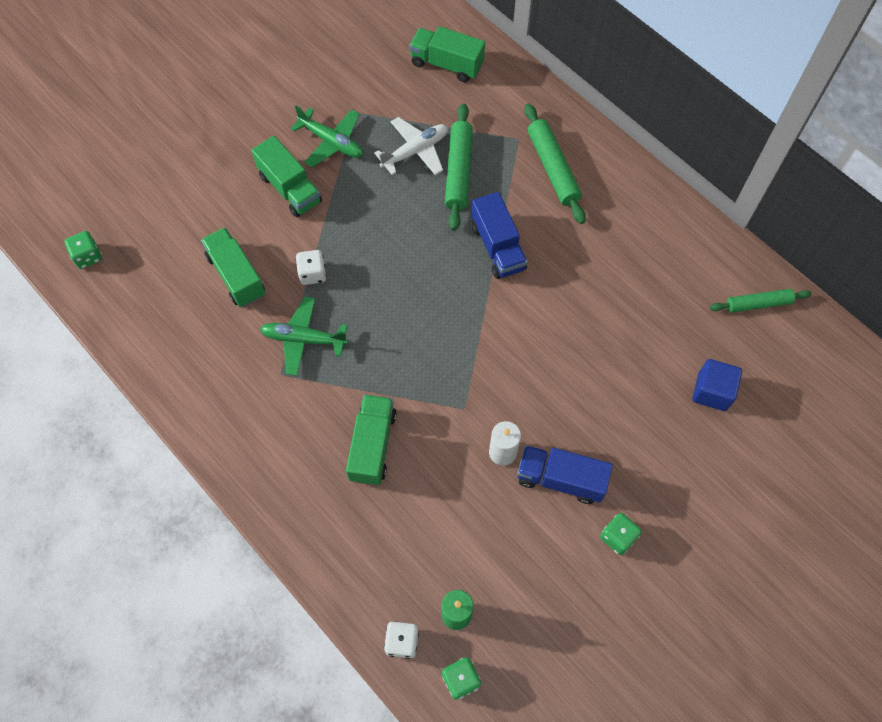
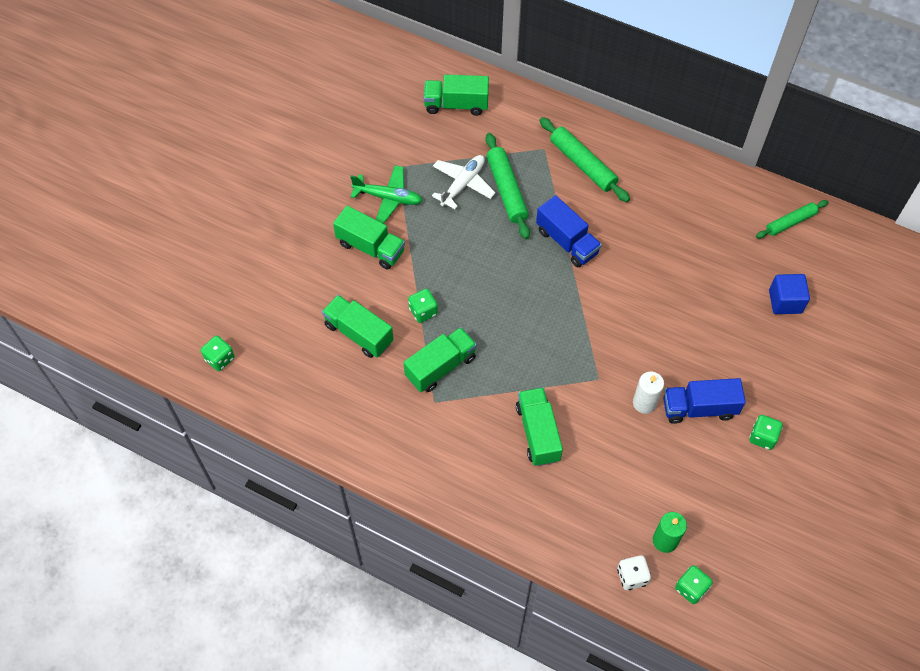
camera: 20 degrees left, 5 degrees down
green plane [260,296,348,376] -> green truck [404,327,477,392]
white dice [296,250,326,285] -> green dice [408,289,438,323]

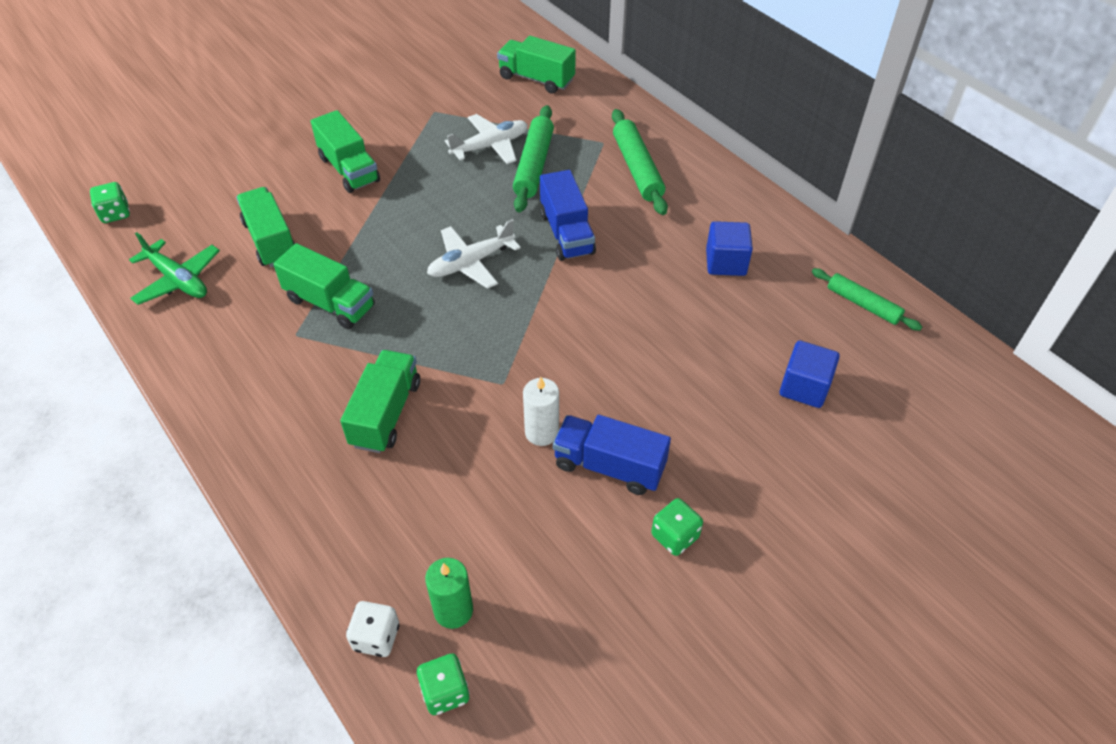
camera: 25 degrees right, 10 degrees down
green plane [350,165,423,224] -> green plane moved to [129,232,220,305]
green truck [404,327,477,392] -> green truck turned 45 degrees clockwise [273,243,375,329]
green dice [408,289,438,323] -> none
green rolling pin [756,200,828,238] -> green rolling pin turned 45 degrees clockwise [812,268,922,331]
none -> white plane [427,219,521,289]
none -> blue cube [706,221,753,276]

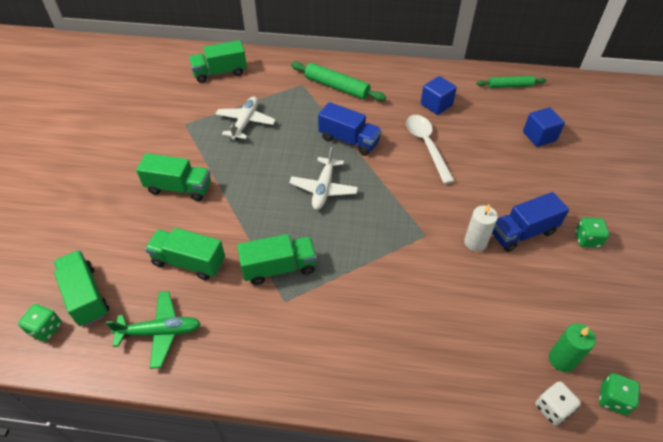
camera: 45 degrees left, 0 degrees up
green truck [340,350,420,453] -> green truck moved to [54,250,109,326]
green rolling pin [513,105,554,212] -> none
none -> white spoon [406,115,455,184]

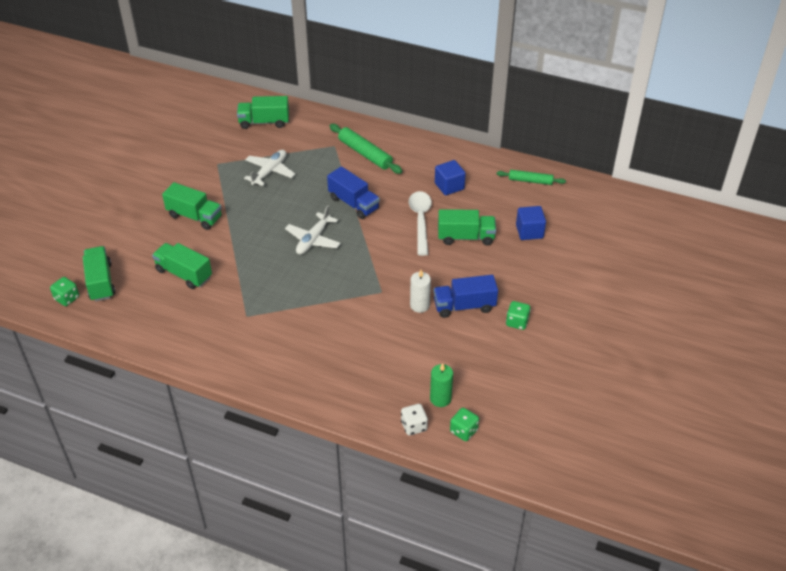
camera: 15 degrees right, 5 degrees down
green plane [106,291,201,369] -> none
green truck [237,234,317,285] -> green truck moved to [438,209,496,245]

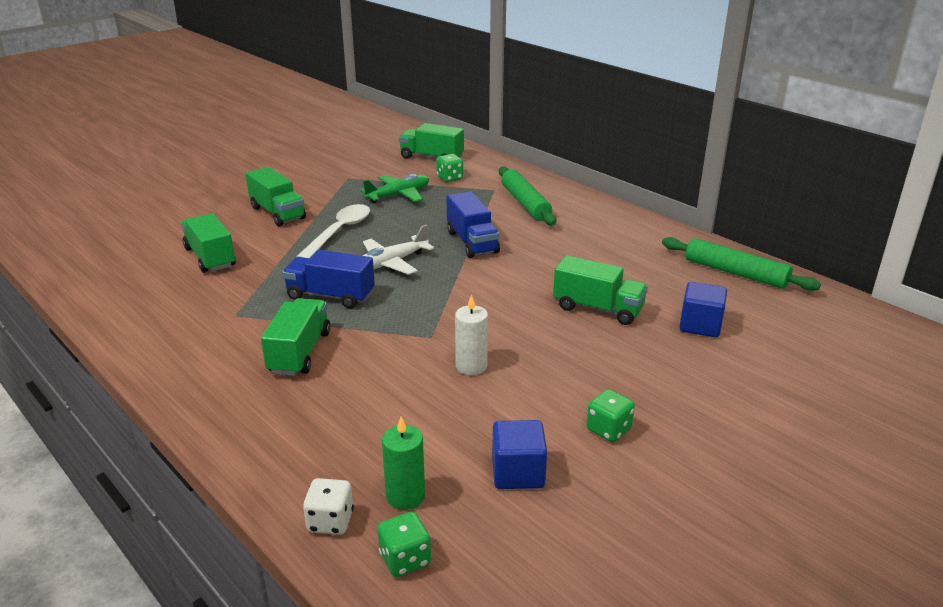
camera: 25 degrees right, 15 degrees down
green dice [50,277,79,306] -> green dice moved to [436,154,463,182]
green truck [83,246,115,302] -> green truck moved to [261,298,331,376]
white plane [244,150,295,186] -> green plane [360,174,429,203]
white spoon [409,191,432,256] -> white spoon moved to [296,204,370,258]
blue truck [434,275,498,318] -> blue truck moved to [282,250,375,309]
blue cube [435,160,466,195] -> blue cube moved to [492,420,547,489]
green rolling pin [497,170,566,185] -> green rolling pin [662,237,821,291], size x1.53

